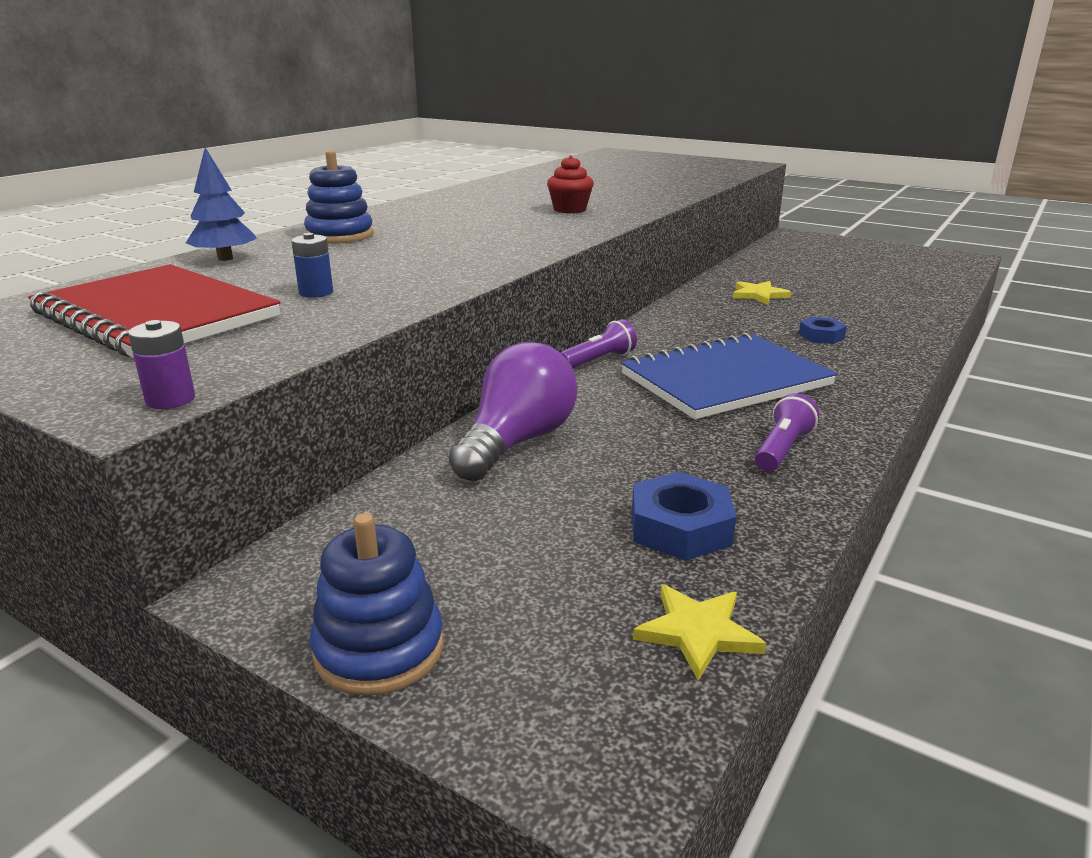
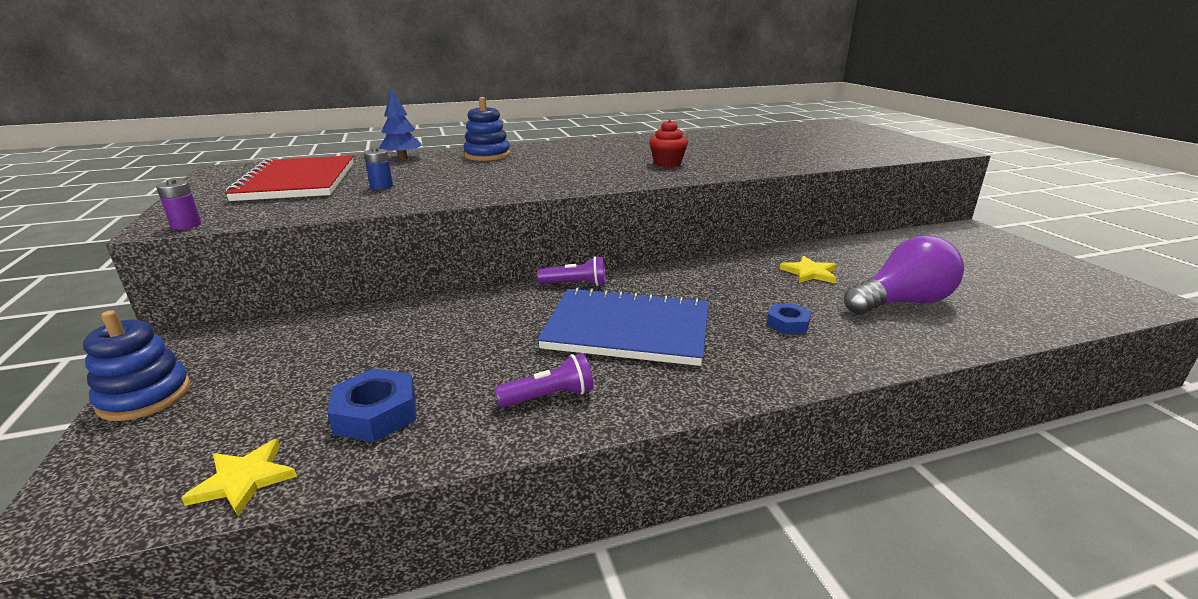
camera: 40 degrees right, 0 degrees up
purple light bulb [449,342,577,481] -> purple light bulb moved to [844,236,964,315]

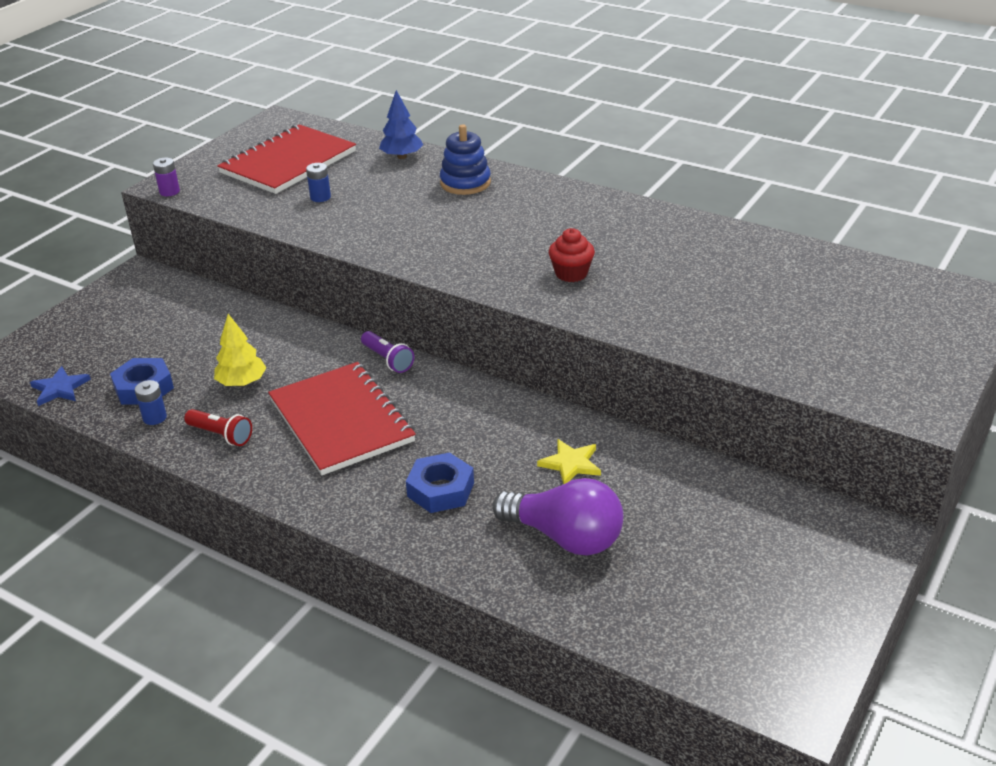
camera: 50 degrees right, 10 degrees up
blue stacking toy [83,310,191,421] -> none
yellow star [181,439,297,516] -> blue star [30,366,91,406]
purple flashlight [495,353,594,408] -> red flashlight [184,409,252,446]
blue notebook [537,287,709,366] -> red notebook [268,362,416,475]
blue nut [766,303,811,334] -> blue nut [406,452,474,513], size x1.57
none -> blue battery [135,380,167,425]
none -> yellow tree [214,314,267,386]

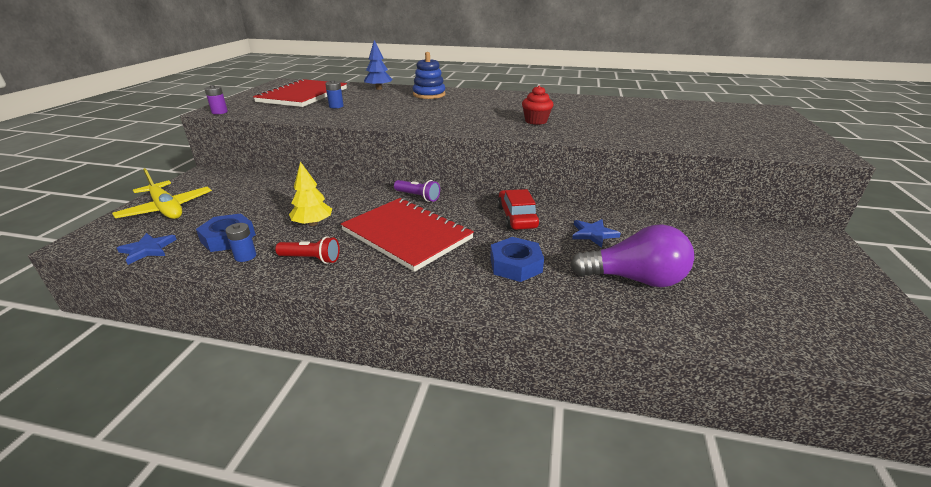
camera: 20 degrees left, 5 degrees down
yellow star [537,439,601,484] -> blue star [572,219,621,248]
none -> yellow plane [112,168,212,219]
none -> red car [497,189,539,230]

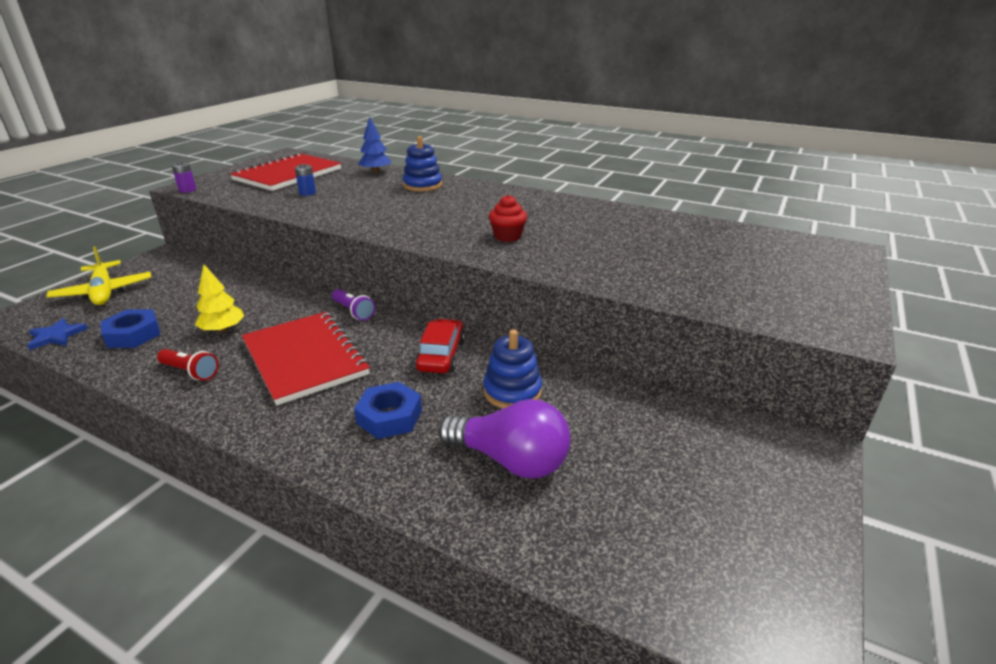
camera: 15 degrees right, 0 degrees up
blue battery [225,223,256,262] -> none
blue star [572,219,621,248] -> blue stacking toy [483,329,542,408]

